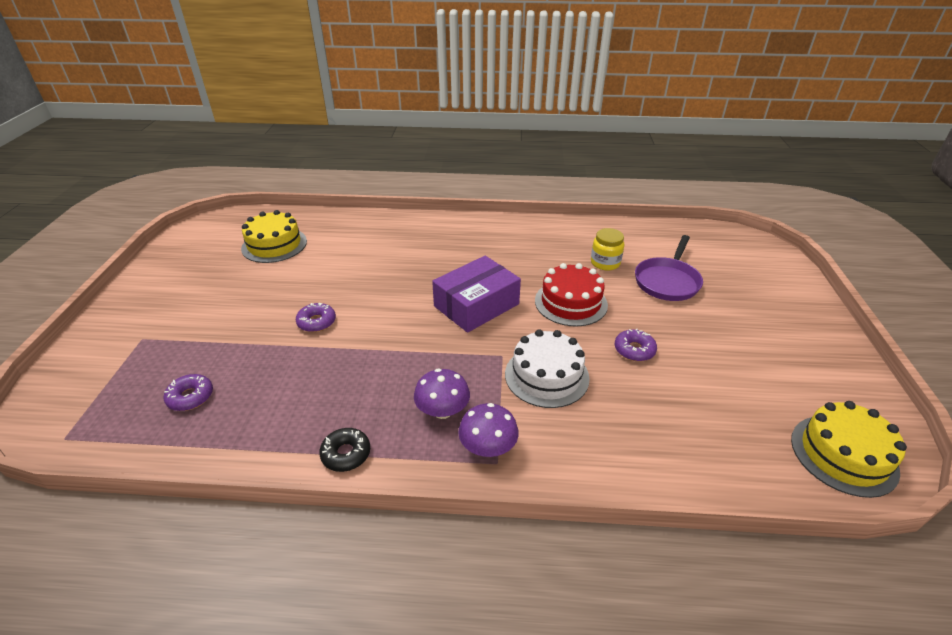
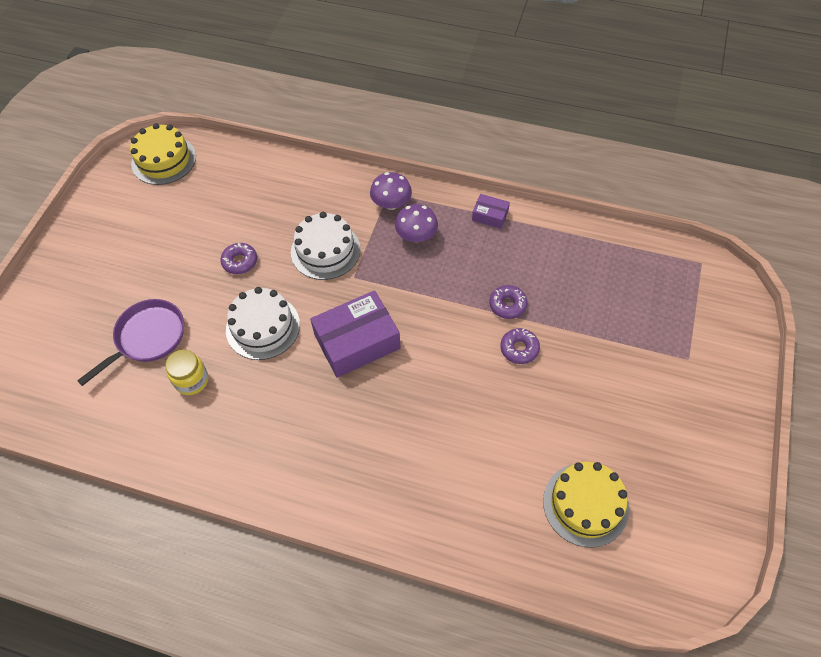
camera: 165 degrees left, 20 degrees up
purple donut [163,374,213,411] -> purple donut moved to [489,285,527,319]
black donut [319,428,370,472] -> purple box [472,194,510,229]
red cake [535,263,608,326] -> white cake [226,287,300,360]

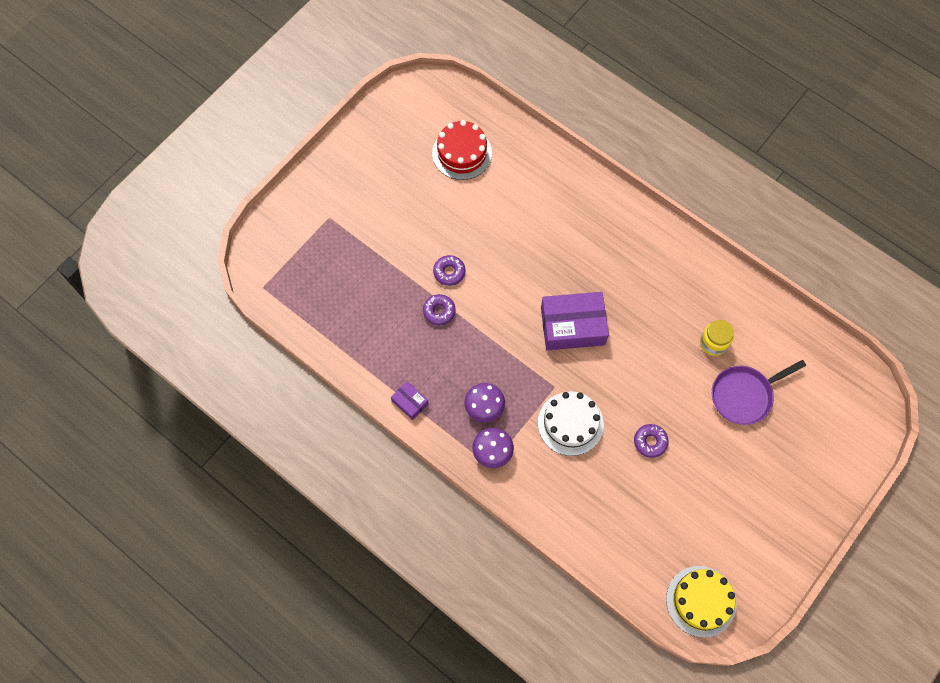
camera: 160 degrees left, 10 degrees up
white cake [226,287,300,360] -> none
yellow cake [543,462,629,548] -> red cake [432,120,492,180]

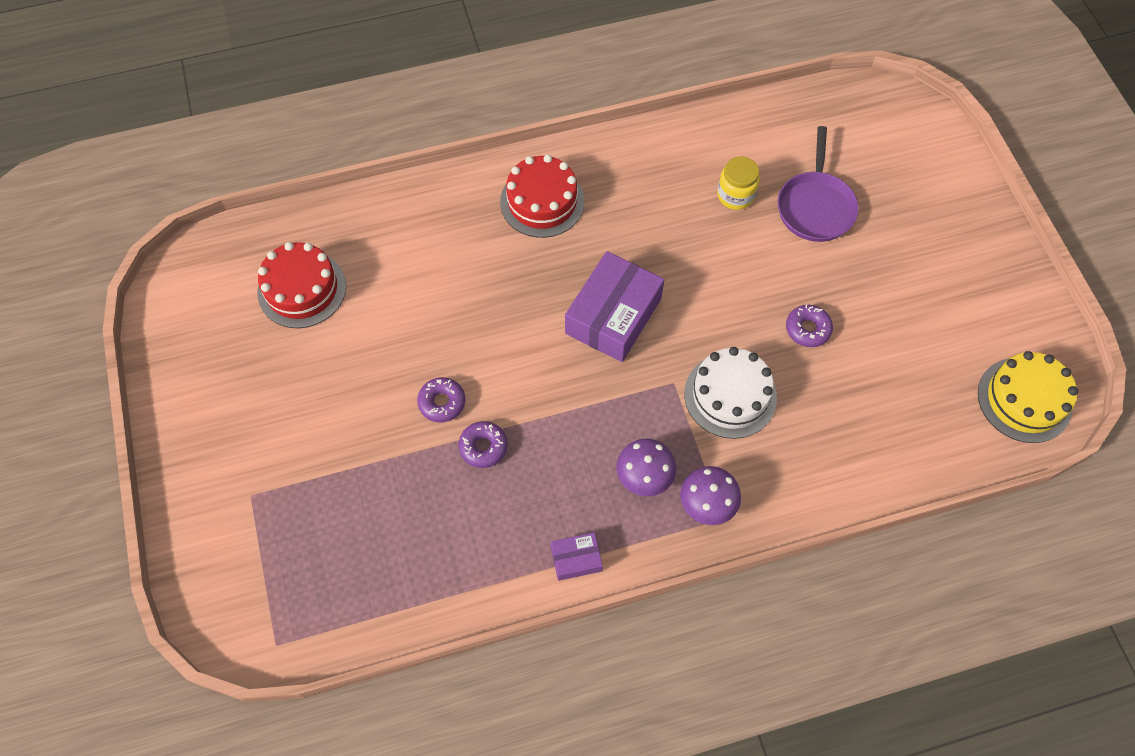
camera: 55 degrees left, 5 degrees down
none -> red cake [500,155,584,238]

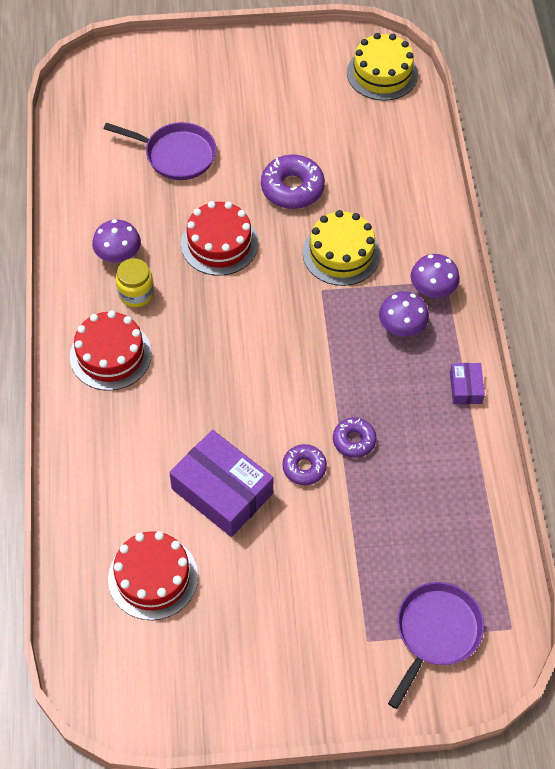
camera: 80 degrees left, 5 degrees down
purple box [565,251,664,362] -> purple box moved to [169,430,273,537]
white cake [684,347,777,439] -> yellow cake [303,210,380,286]
yellow jar [717,157,760,210] -> yellow jar moved to [116,258,154,307]
purple donut [786,305,833,347] -> purple donut [261,154,325,209], size x1.64
none -> purple mushroom [92,220,141,263]
none -> red cake [181,201,258,276]
none -> purple pan [388,582,484,709]

